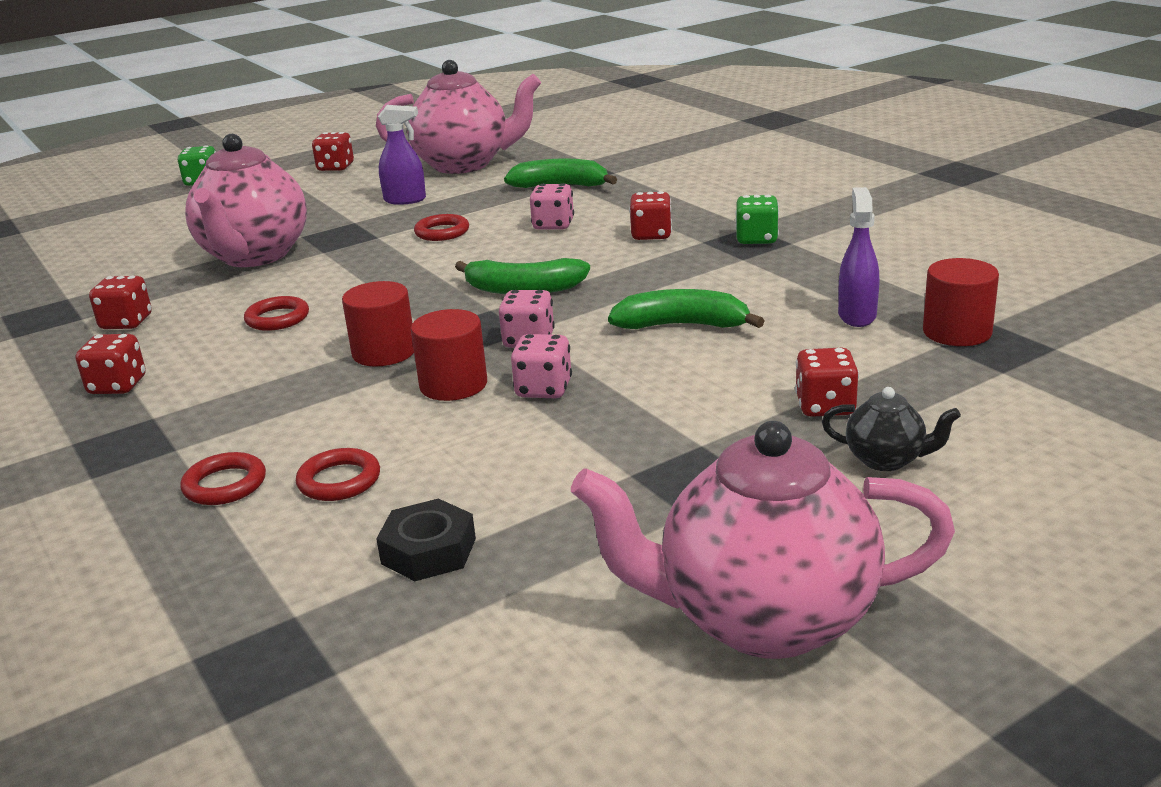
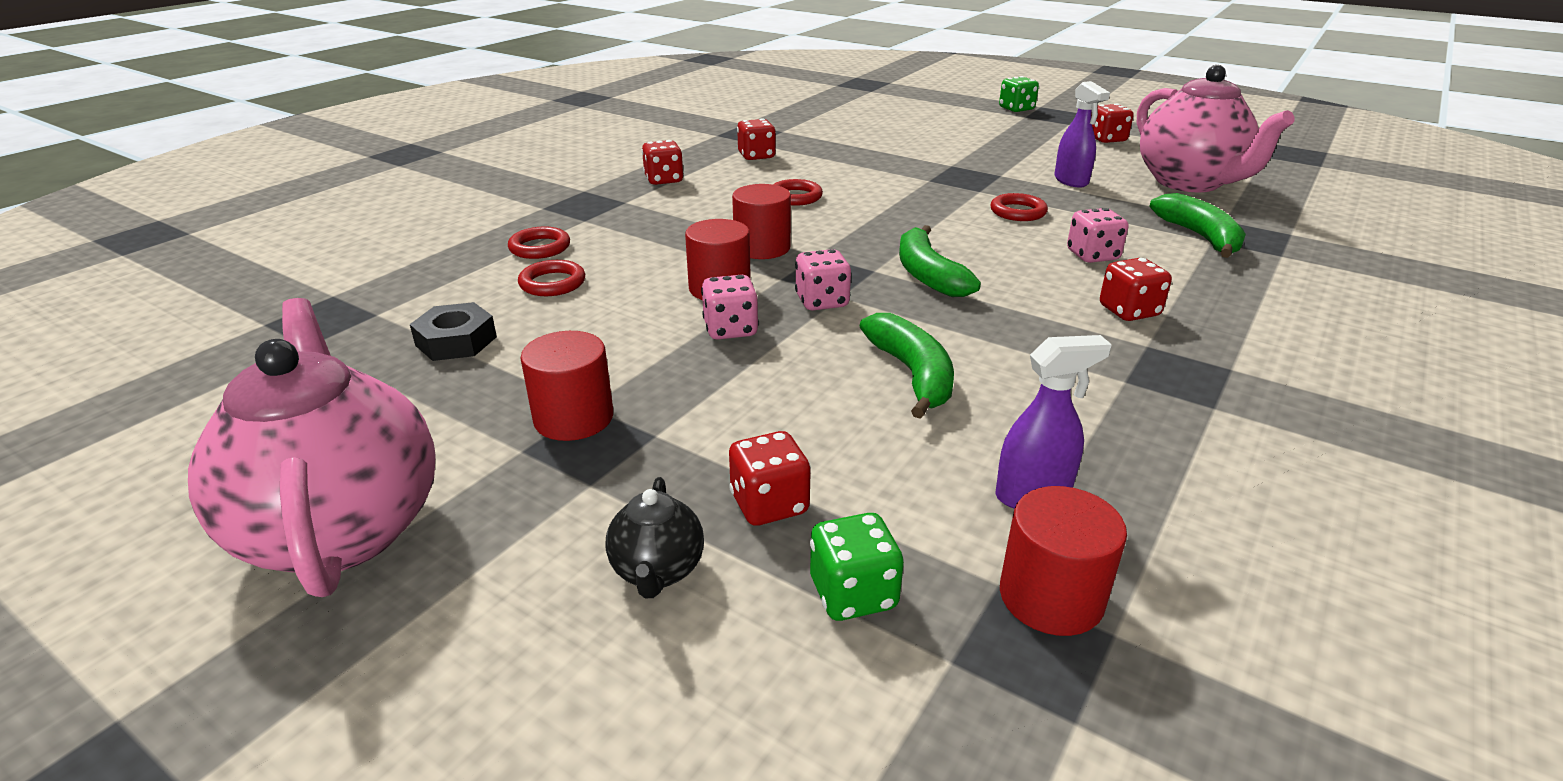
camera: 65 degrees right, 5 degrees up
pink teapot [185,134,307,267] -> none
green dice [735,195,779,244] -> green dice moved to [810,513,904,621]
none -> red cylinder [521,331,613,441]

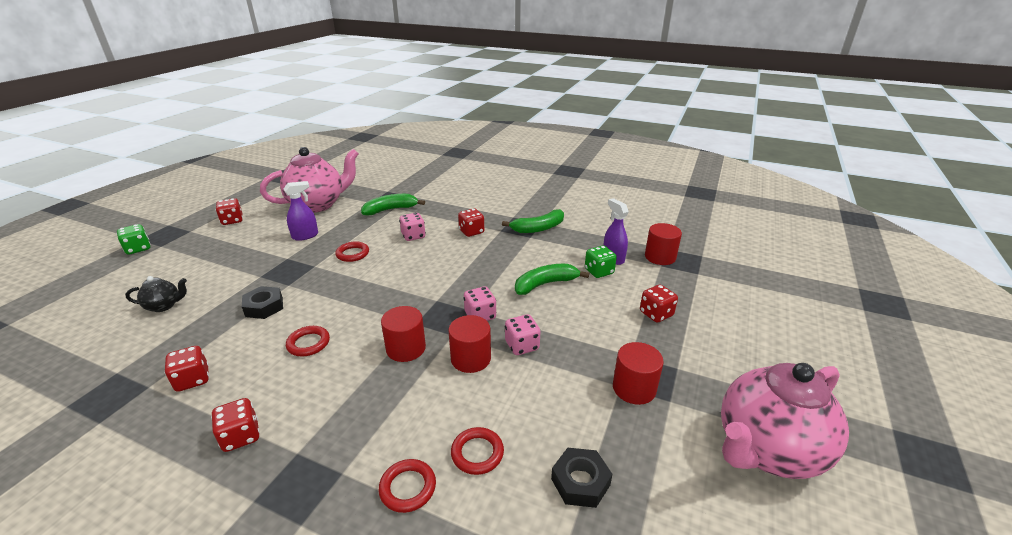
camera: 100 degrees left, 0 degrees up
black teapot [605,477,704,598] -> black teapot moved to [125,276,187,312]
green dice [810,513,904,621] -> green dice moved to [585,246,617,278]
green banana [899,225,981,297] -> green banana moved to [502,209,564,233]
none -> black nut [242,286,283,319]

